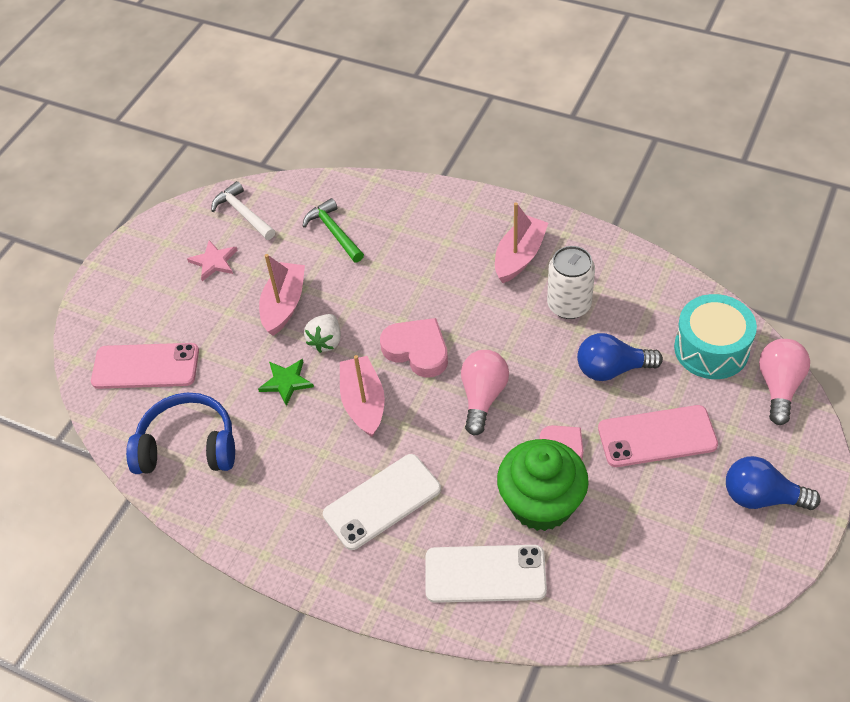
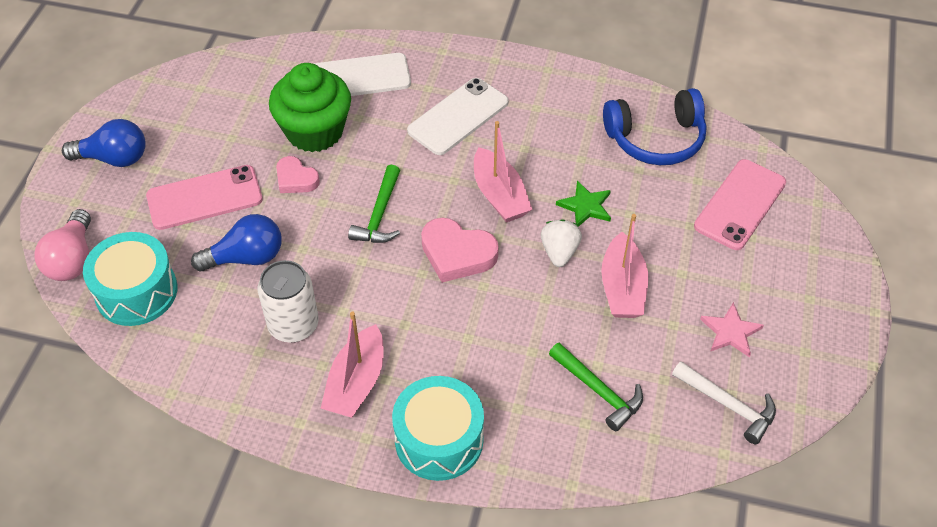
camera: 165 degrees right, 0 degrees up
pink phone [91,343,199,389] -> pink phone turned 45 degrees counterclockwise [694,159,786,250]
pink light bulb [461,350,509,436] -> green hammer [348,165,400,243]
none -> turquoise drum [392,376,484,481]

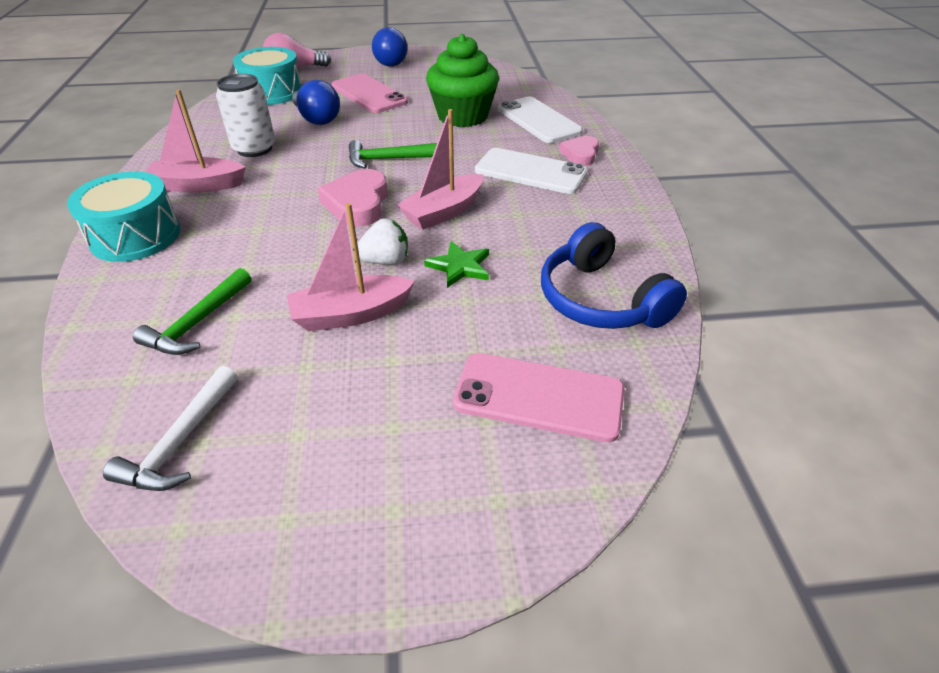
camera: 70 degrees right, 10 degrees down
pink heart [276,156,320,193] -> pink heart moved to [560,136,599,166]
pink star [700,302,764,358] -> none

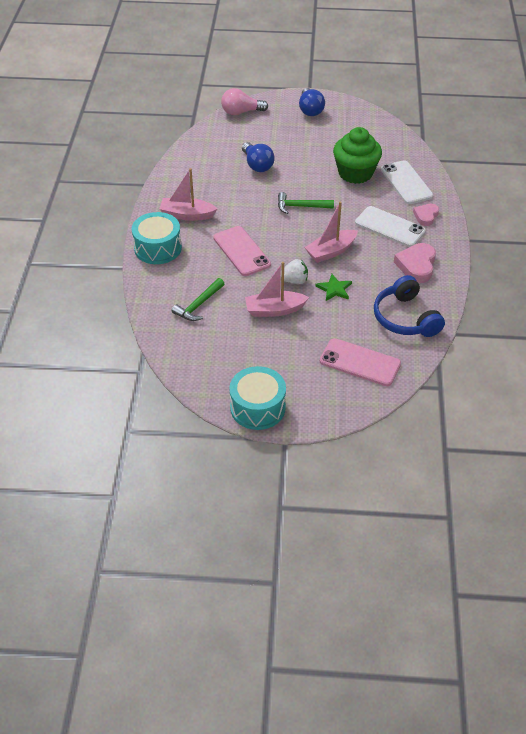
camera: 10 degrees right, 5 degrees up
white hammer [103,366,238,491] -> none
white can [216,74,275,157] -> none
turquoise drum [233,47,302,105] -> turquoise drum moved to [229,366,286,430]
pink heart [318,169,388,227] -> pink heart moved to [394,243,436,283]
pink phone [331,74,408,113] -> pink phone moved to [213,226,271,276]

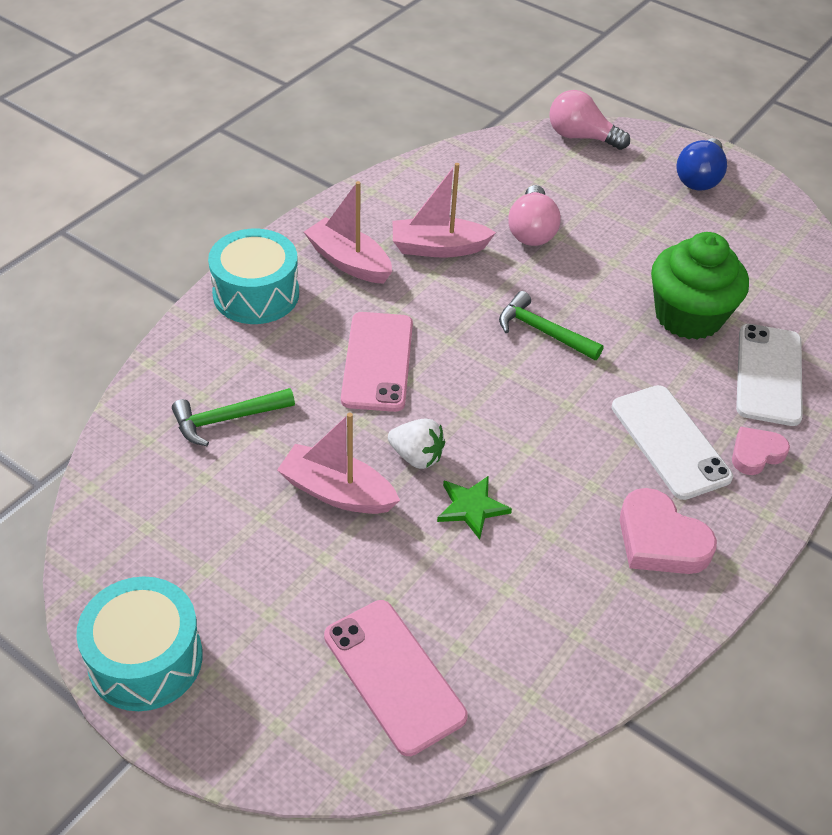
camera: 30 degrees right, 0 degrees up
blue light bulb [242,142,275,172] -> pink light bulb [508,185,561,246]
pink boat [304,202,358,263] -> pink boat moved to [393,163,496,258]
blue headphones [374,275,445,337] -> none
pink heart [394,243,436,283] -> pink heart turned 90 degrees counterclockwise [620,488,717,574]

